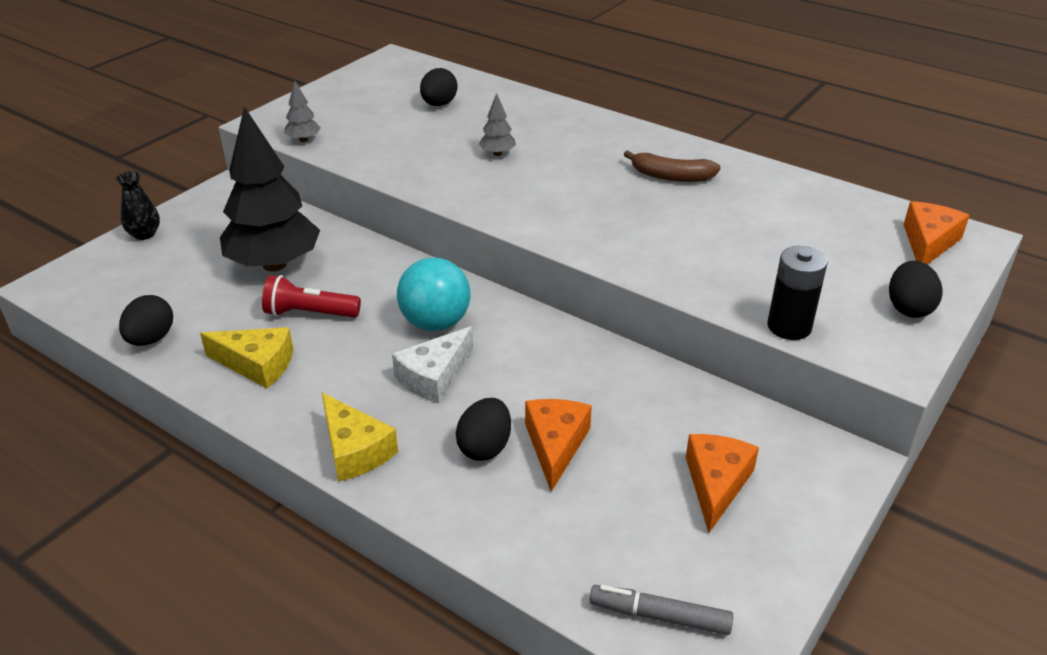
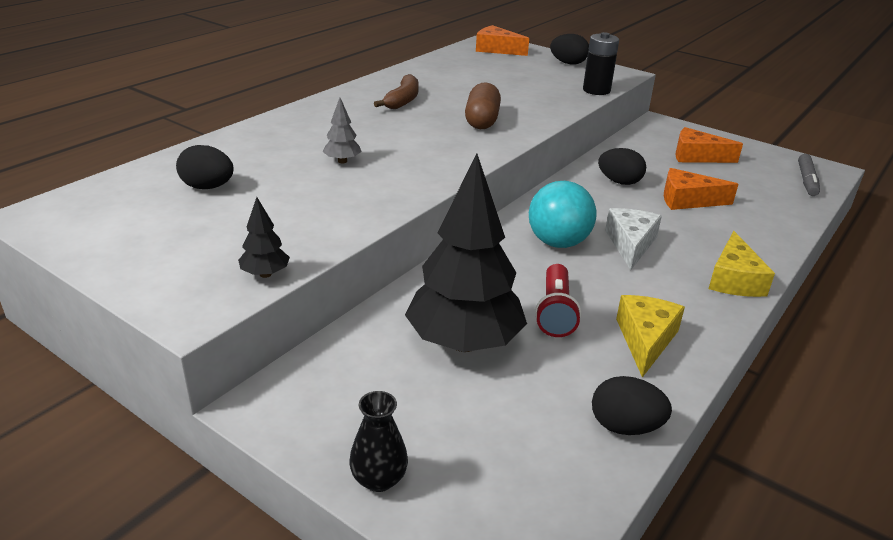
camera: 90 degrees left, 5 degrees down
grey tree [284,80,321,142] -> black tree [238,197,290,278]
yellow cheese [322,392,398,482] -> yellow cheese turned 135 degrees clockwise [708,231,775,297]
white cheese [392,326,473,404] -> white cheese turned 120 degrees counterclockwise [605,208,662,270]
black egg [456,398,511,461] -> black egg moved to [598,148,646,185]
none -> brown capsule [465,82,501,129]

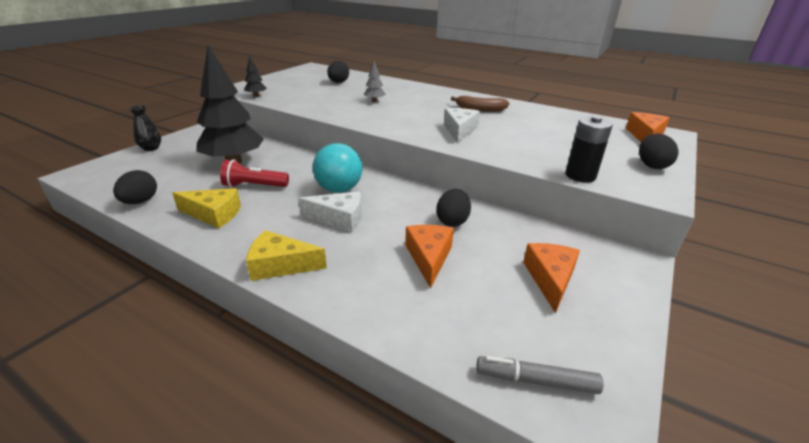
camera: 85 degrees right, 0 degrees up
brown capsule [465,82,501,129] -> white cheese [444,108,480,144]

